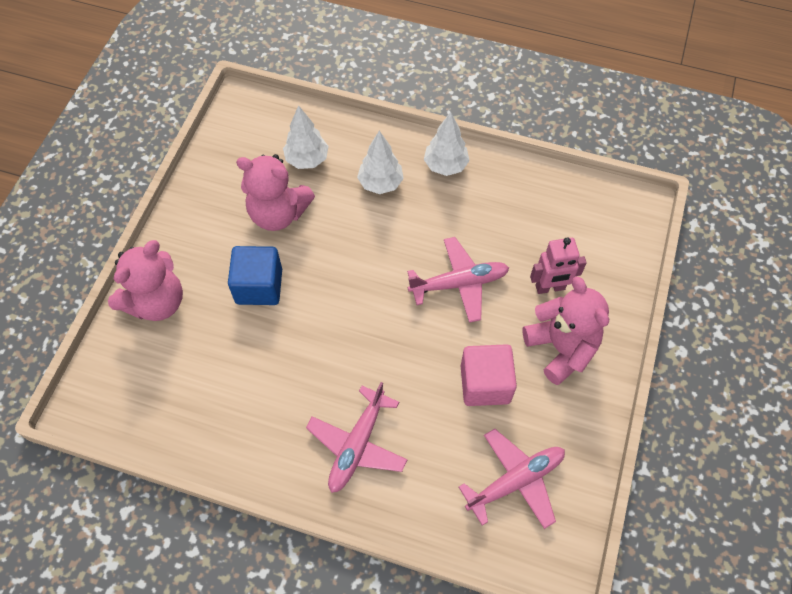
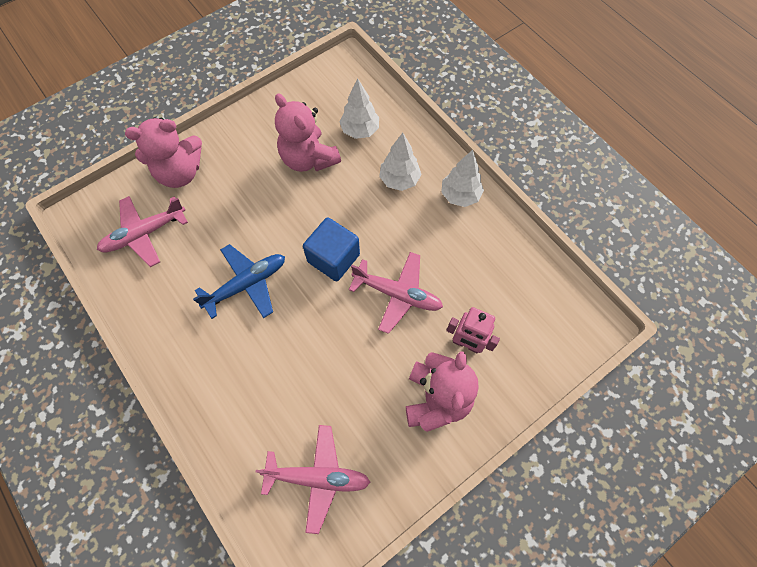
camera: 35 degrees right, 5 degrees up
blue cube [228,246,282,305] -> blue cube moved to [303,217,360,281]
pink plane [306,382,408,493] -> pink plane moved to [97,196,188,267]
pink cube [461,344,517,406] -> none
none -> blue plane [193,244,285,319]

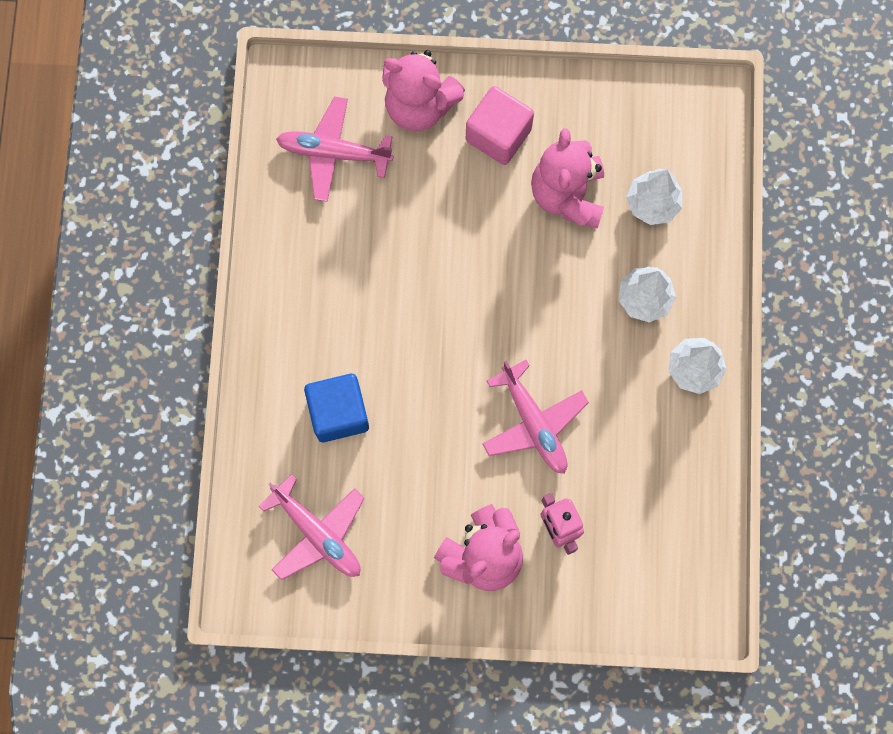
camera: 40 degrees right, 10 degrees up
blue plane [193,244,285,319] -> none
blue cube [303,217,360,281] -> blue cube moved to [304,374,369,442]
none -> pink cube [466,86,534,165]

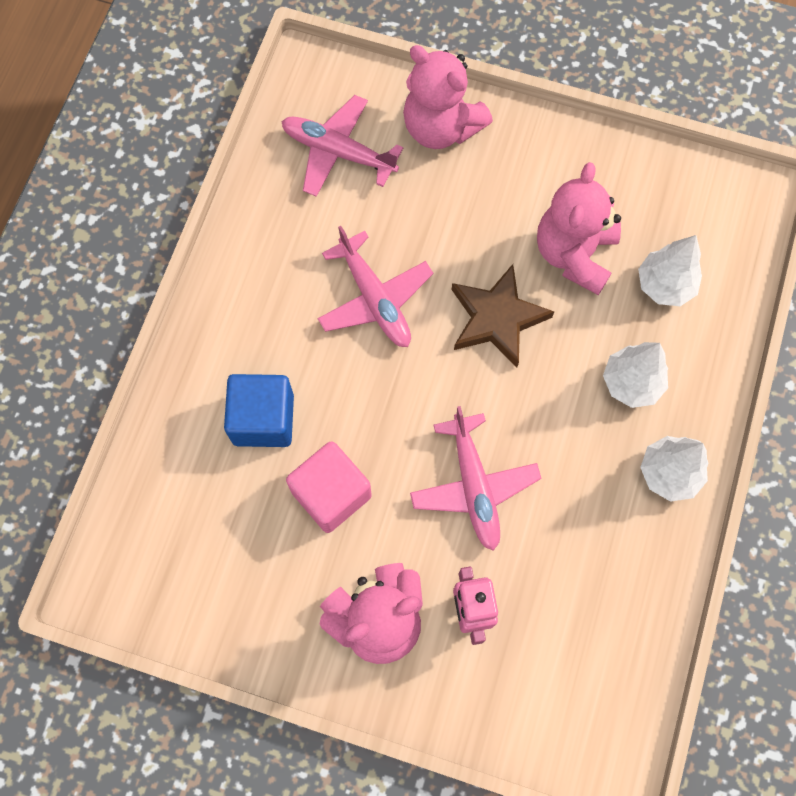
camera: 15 degrees right, 5 degrees down
pink plane [259,474,365,580] -> pink plane moved to [318,226,433,347]
pink cube [466,86,534,165] -> pink cube moved to [286,441,372,533]
none -> brown star [452,264,554,368]

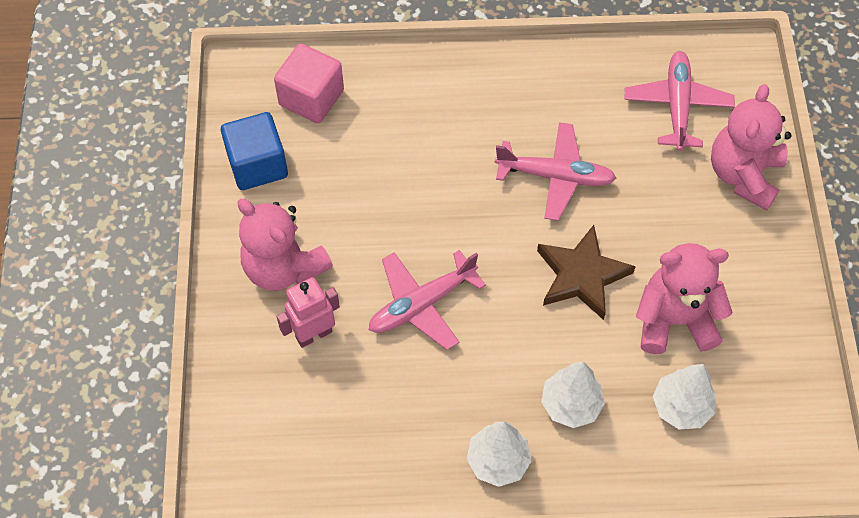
camera: 70 degrees right, 10 degrees down
blue cube [224,374,294,447] -> blue cube moved to [221,112,288,190]
pink cube [286,441,372,533] -> pink cube moved to [274,44,344,123]
pink plane [318,226,433,347] -> pink plane turned 120 degrees counterclockwise [494,122,616,221]

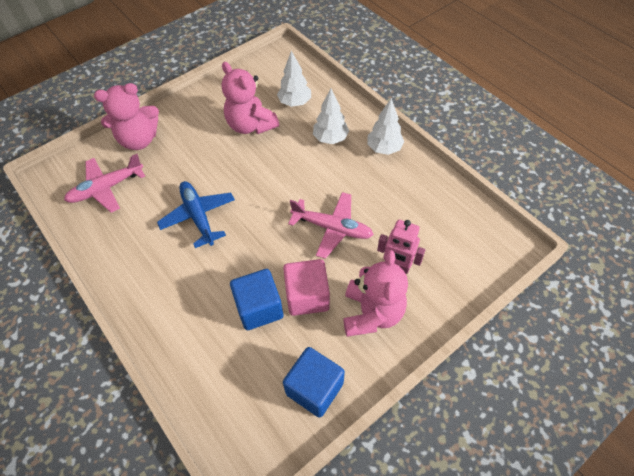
camera: 125 degrees left, 5 degrees down
pink cube [274,44,344,123] -> pink cube moved to [283,259,330,316]
pink plane [494,122,616,221] -> blue plane [157,181,235,248]
brown star [537,225,636,320] -> none
none -> blue cube [230,269,283,330]

